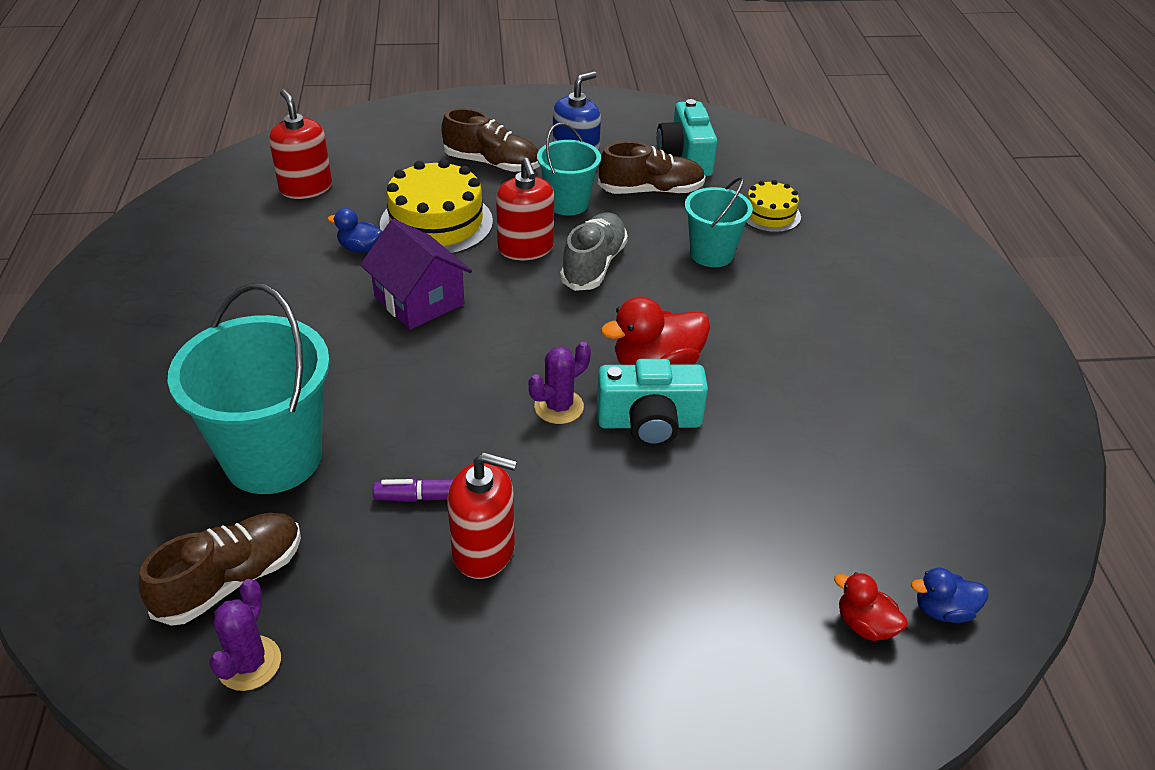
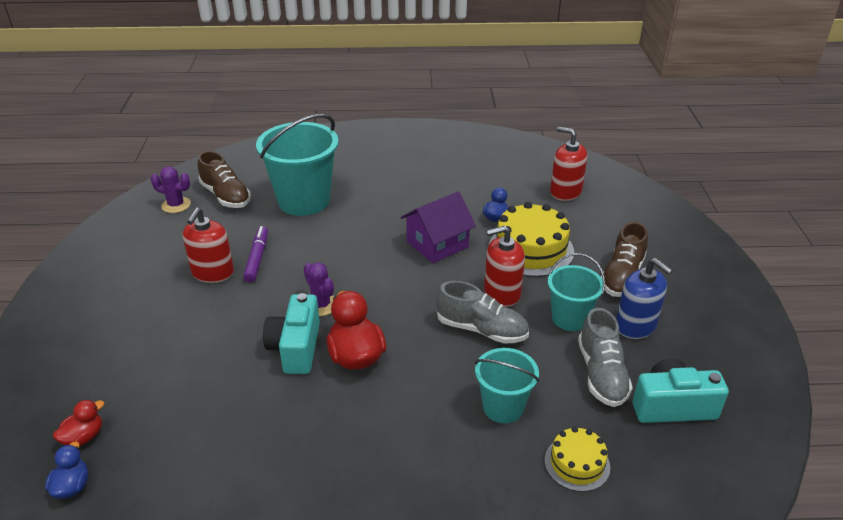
camera: 95 degrees right, 5 degrees down
red soap dispenser [269,89,332,199] -> red soap dispenser turned 120 degrees counterclockwise [550,127,587,201]
brown shoe [598,141,706,195] -> grey shoe [578,308,633,407]

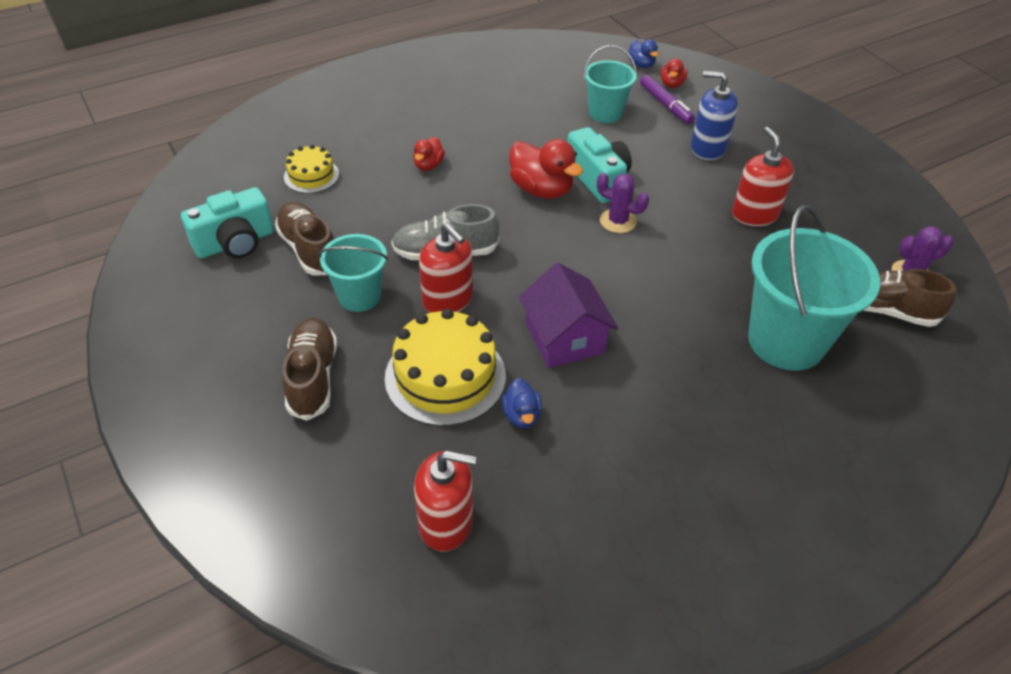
camera: 150 degrees right, 10 degrees up
purple marker [243,226,268,283] -> purple marker moved to [640,75,695,124]
purple house [401,191,476,263] -> purple house turned 45 degrees counterclockwise [519,263,619,368]
turquoise bucket [475,348,539,424] -> turquoise bucket moved to [584,45,637,123]
red soap dispenser [484,226,525,307] -> red soap dispenser turned 90 degrees clockwise [419,223,473,313]
grey shoe [578,308,633,407] -> brown shoe [274,202,334,276]
blue soap dispenser [616,258,673,339] -> blue soap dispenser moved to [691,71,738,160]
none -> red duck [413,137,445,171]

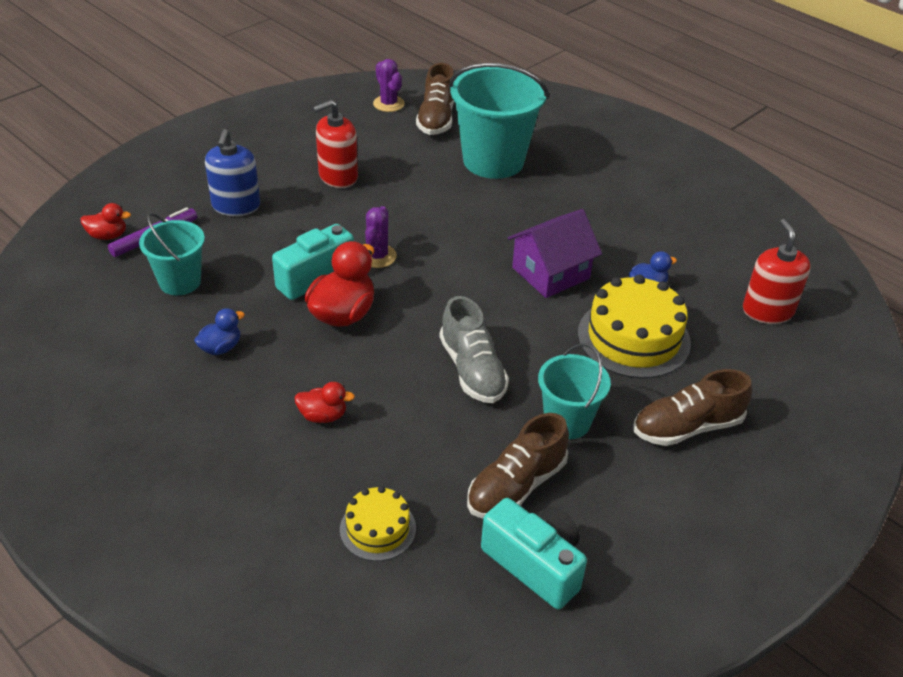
camera: 105 degrees left, 5 degrees down
red soap dispenser [419,223,473,313] -> none
blue duck [628,39,658,68] -> blue duck moved to [194,308,245,355]

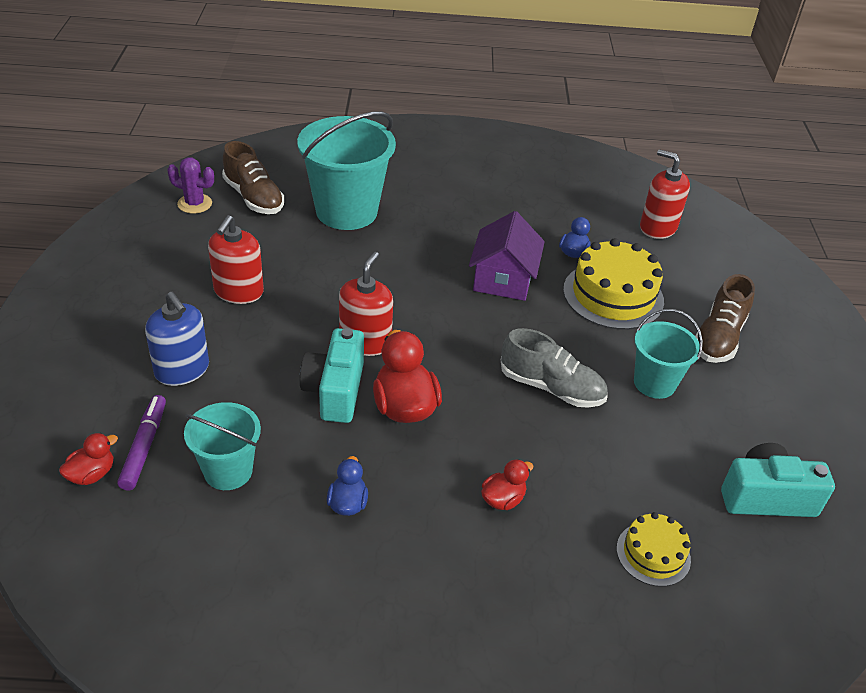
camera: 45 degrees left, 0 degrees up
purple cactus [365,206,397,268] -> red soap dispenser [339,252,393,356]
brown shoe [467,413,569,518] -> none

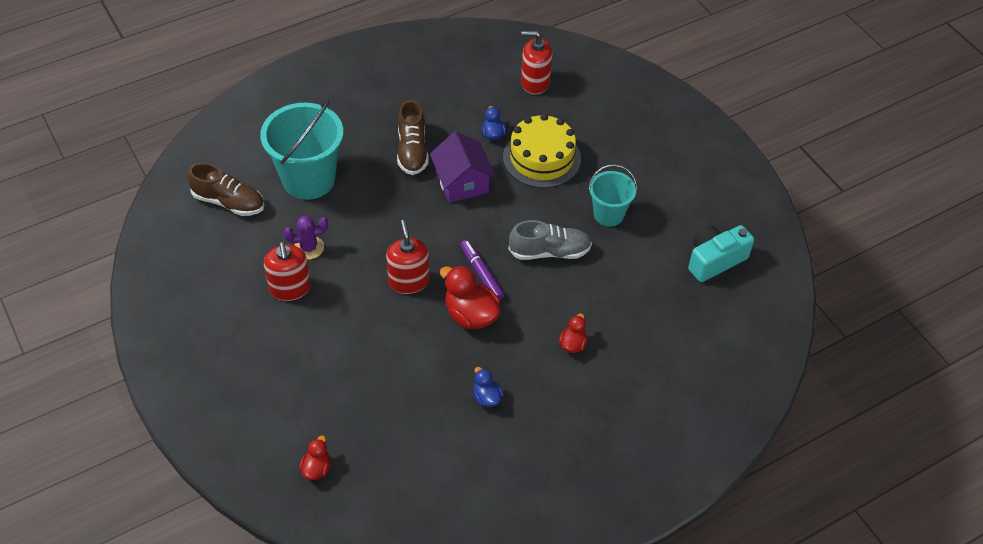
camera: 30 degrees left, 10 degrees up
purple marker [117,395,166,491] -> purple marker moved to [460,240,504,301]
blue soap dispenser [145,292,209,386] -> none
purple cactus [167,157,214,214] -> purple cactus moved to [284,216,328,260]
turquoise bucket [184,402,261,490] -> none
turquoise camera [300,328,364,423] -> none
yellow cake [617,512,691,587] -> none
brown shoe [695,274,755,363] -> brown shoe moved to [397,100,429,175]

